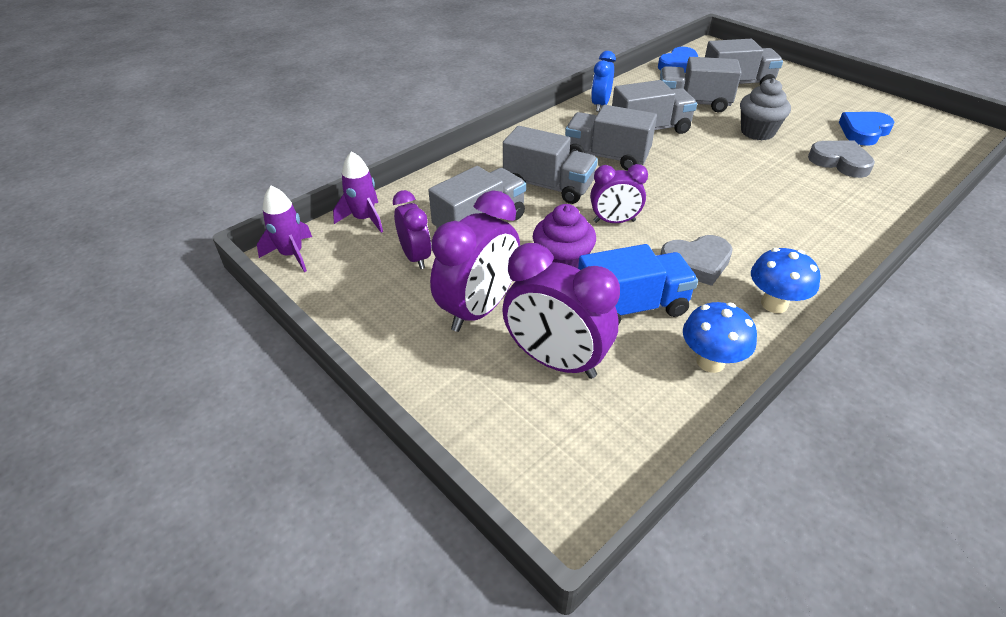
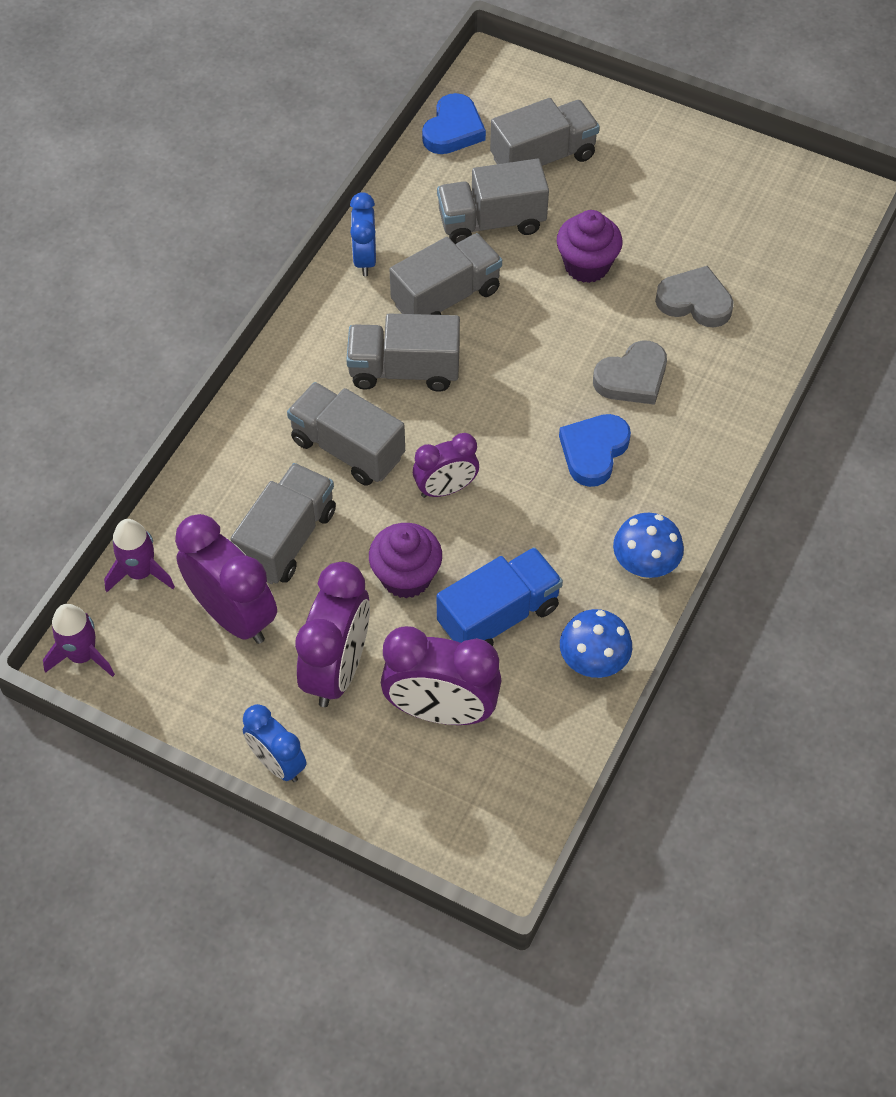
camera: 20 degrees left, 15 degrees up
purple clock [393,190,431,269] -> purple clock [175,514,277,644], size x1.64
grey truck [503,126,598,204] -> grey truck turned 150 degrees counterclockwise [287,382,405,486]
grey heart [660,235,733,286] -> grey heart moved to [593,340,667,405]
grey cupcake [740,78,791,140] -> purple cupcake [557,210,623,283]
blue heart [839,112,895,146] -> blue heart moved to [559,414,631,487]
none -> blue clock [242,704,306,782]

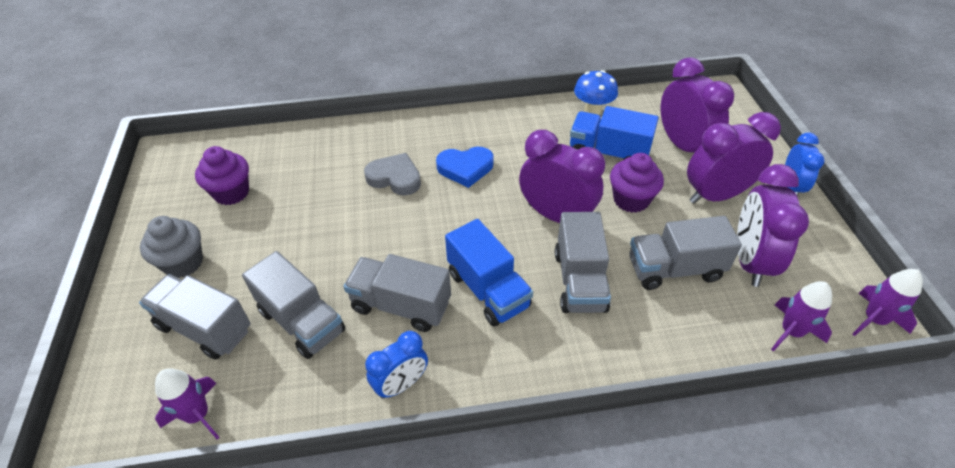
camera: 125 degrees left, 10 degrees down
grey truck [346,314,460,392] -> blue truck [445,219,533,326]
purple clock [413,433,479,498] -> purple clock [519,130,605,223], size x1.64
blue heart [422,93,486,154] -> purple rocket [155,368,220,439]
purple cupcake [557,210,623,283] -> purple cupcake moved to [195,146,249,205]
blue mushroom [613,513,684,579] -> none
grey heart [655,266,734,328] -> none
none -> grey cupcake [140,216,203,278]

